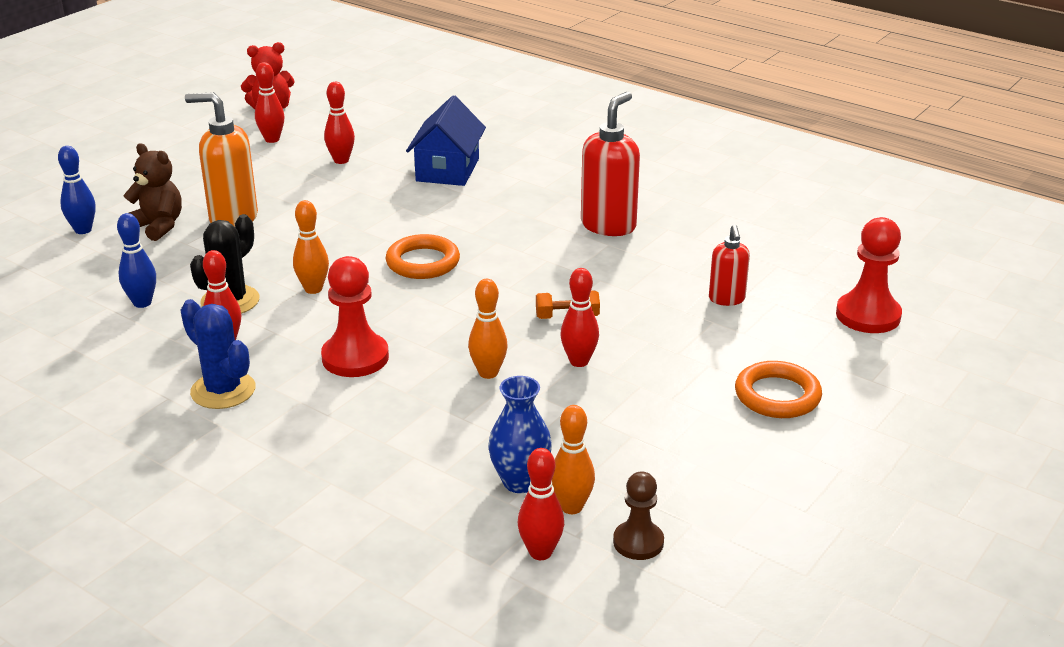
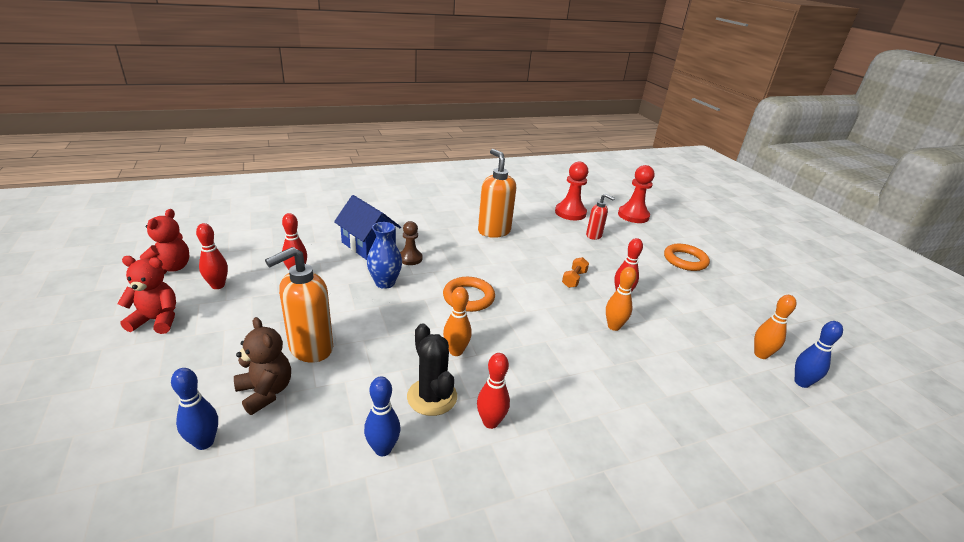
camera: 60 degrees left, 0 degrees up
brown teddy bear [123,143,182,241] -> brown teddy bear turned 75 degrees clockwise [234,317,291,415]
blue cactus [180,299,255,409] -> none
red pawn [321,256,389,377] -> red pawn moved to [555,162,588,220]
blue vase [488,376,552,493] -> blue vase moved to [367,222,402,289]
red bowling pin [518,448,564,560] -> blue bowling pin [795,321,843,388]
red soap dispenser [581,92,640,236] -> orange soap dispenser [478,149,516,238]
brown pawn [613,471,664,560] -> brown pawn moved to [400,221,423,265]
none -> red teddy bear [117,256,176,334]

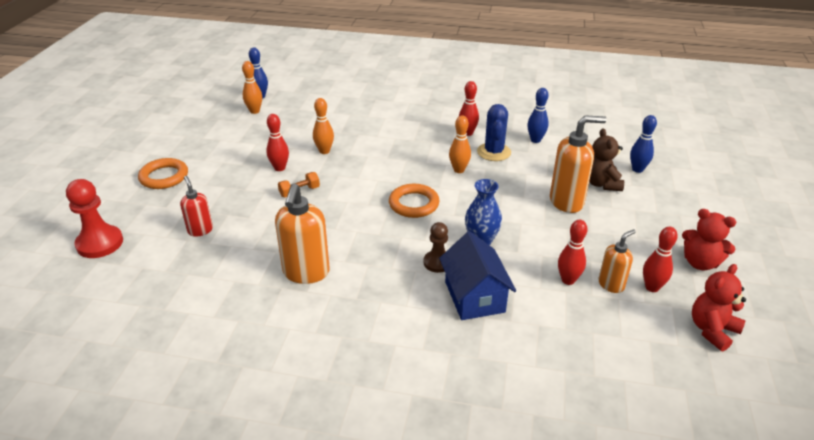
camera: 145 degrees left, 5 degrees up
black cactus [407,323,457,416] -> blue cactus [477,104,511,161]
red pawn [555,162,588,220] -> none
none -> orange soap dispenser [598,229,636,293]

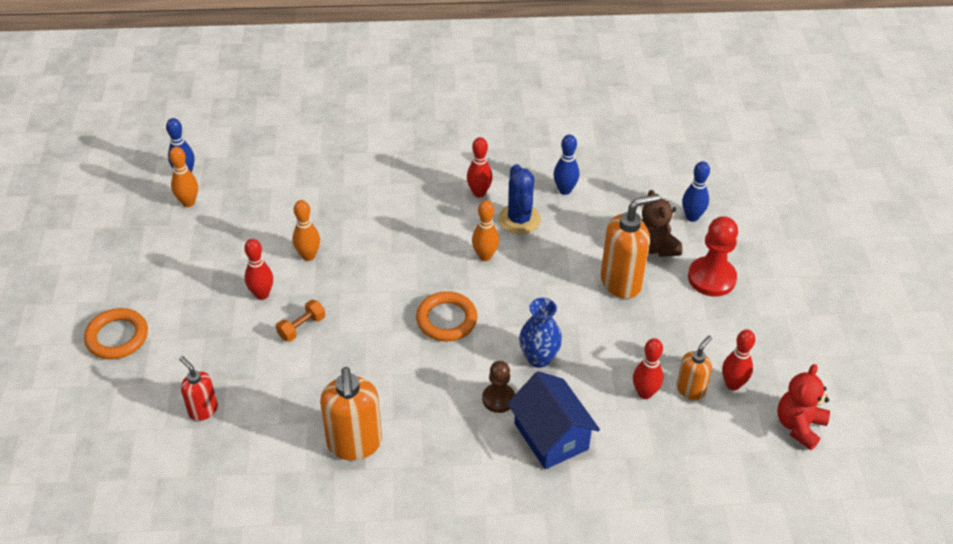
camera: 15 degrees left, 10 degrees up
red pawn [66,179,123,258] -> red pawn moved to [688,216,738,297]
red teddy bear [682,209,736,271] -> none

